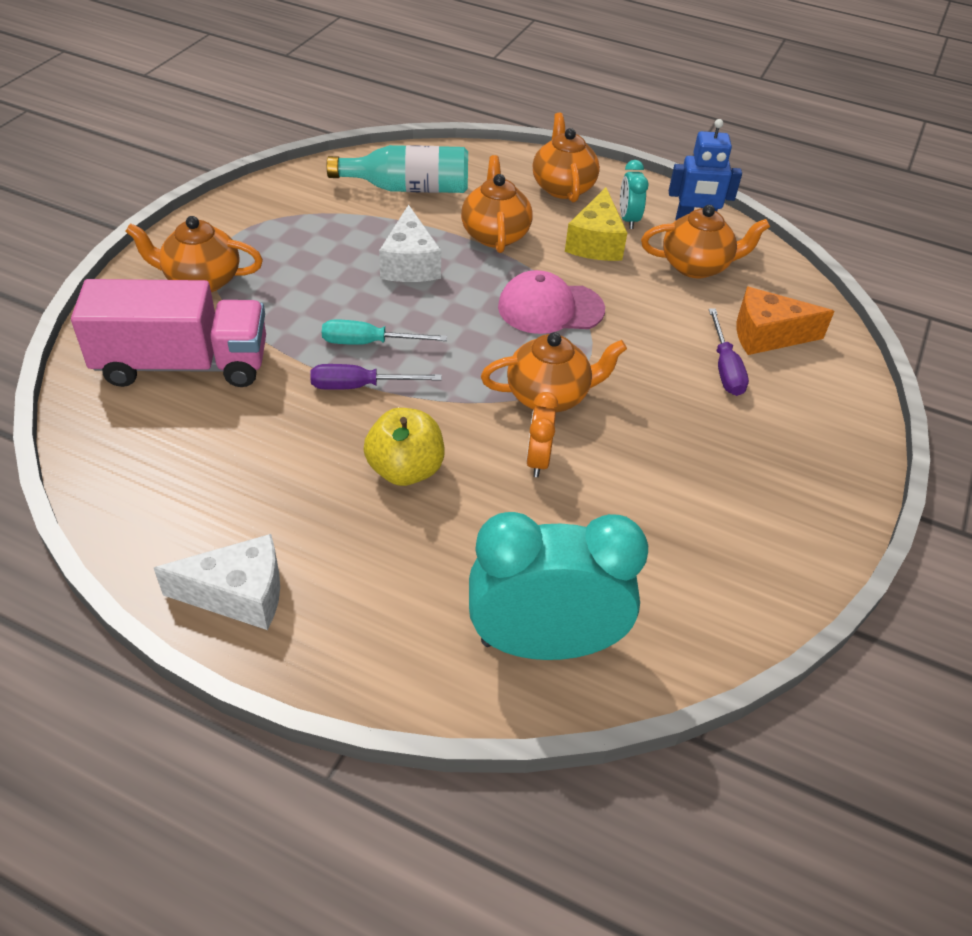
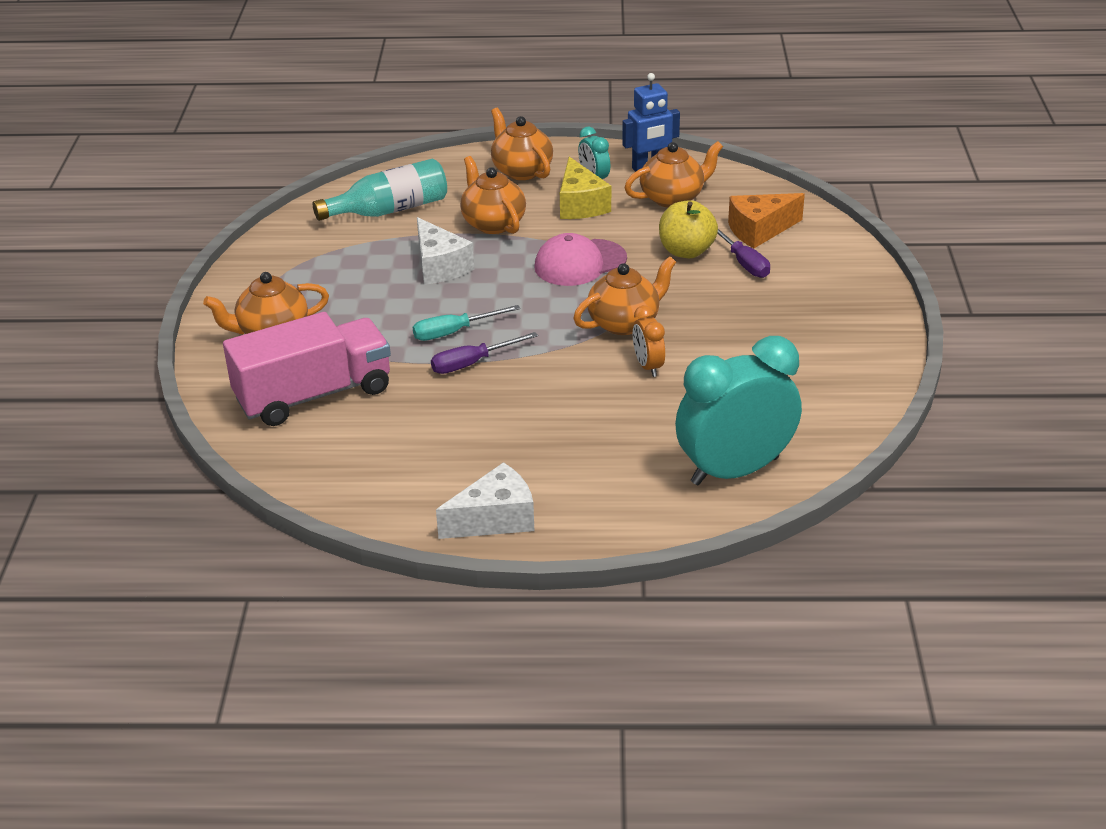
camera: 20 degrees left, 10 degrees down
yellow apple [364,408,445,486] -> yellow apple moved to [659,200,718,258]

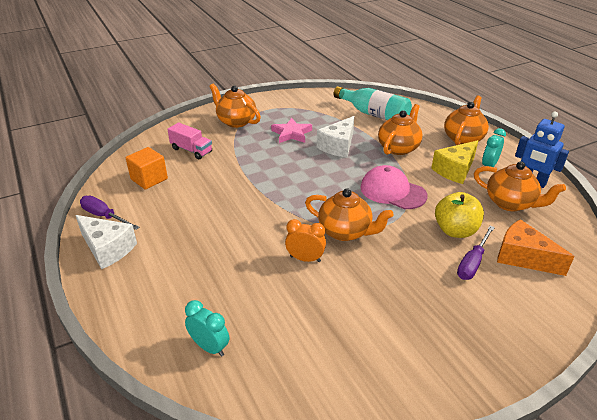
camera: 60 degrees right, 0 degrees up
pink truck [223,312,391,426] -> pink truck [167,122,212,160], size x0.51
turquoise screwdriver [413,305,520,341] -> none
purple screwdriver [431,332,538,374] -> purple screwdriver moved to [80,196,140,230]
orange clock [633,305,665,377] -> orange clock turned 60 degrees clockwise [285,219,326,262]
turquoise clock [675,336,802,485] -> turquoise clock [185,300,229,356], size x0.46
none -> orange cube [126,147,168,190]
none -> pink star [271,118,312,143]

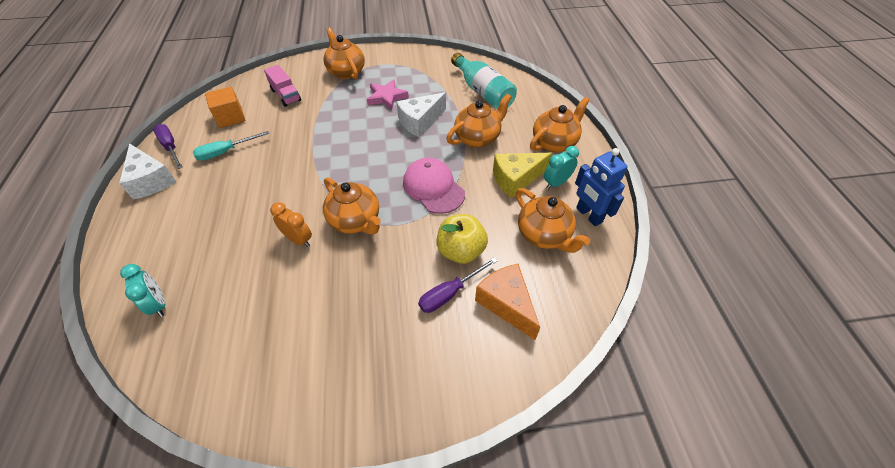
camera: 20 degrees right, 15 degrees up
none -> turquoise screwdriver [193,131,270,161]

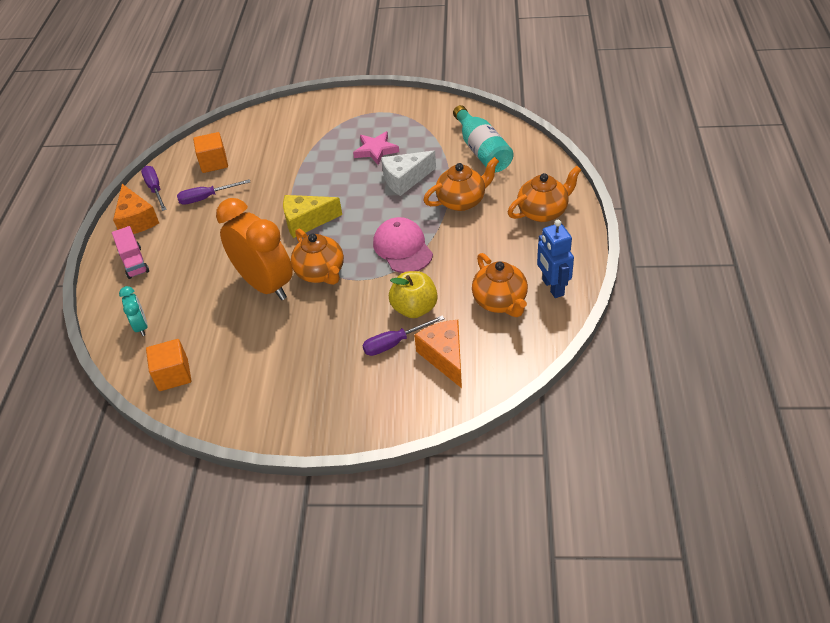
camera: 15 degrees right, 5 degrees down
white cheese [119,143,176,200] -> orange cheese [113,184,159,234]
turquoise screwdriver [193,131,270,161] -> purple screwdriver [177,179,250,205]
pink truck [264,65,301,107] -> pink truck moved to [112,226,149,279]
orange clock [270,202,312,247] -> orange clock [216,198,293,300], size x2.20
orange teapot [324,28,365,80] -> none
yellow cheese [493,153,552,198] -> yellow cheese moved to [283,195,342,238]
turquoise clock [544,146,579,189] -> none
none -> orange cube [146,339,192,391]

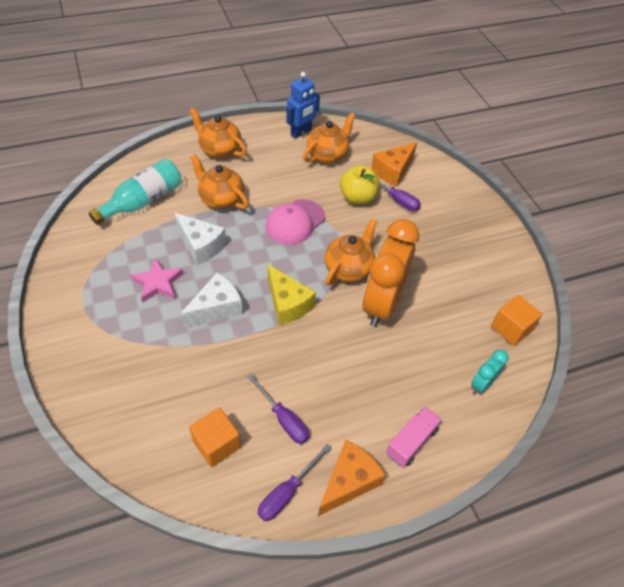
camera: 120 degrees left, 5 degrees up
none -> white cheese [180,273,243,328]

